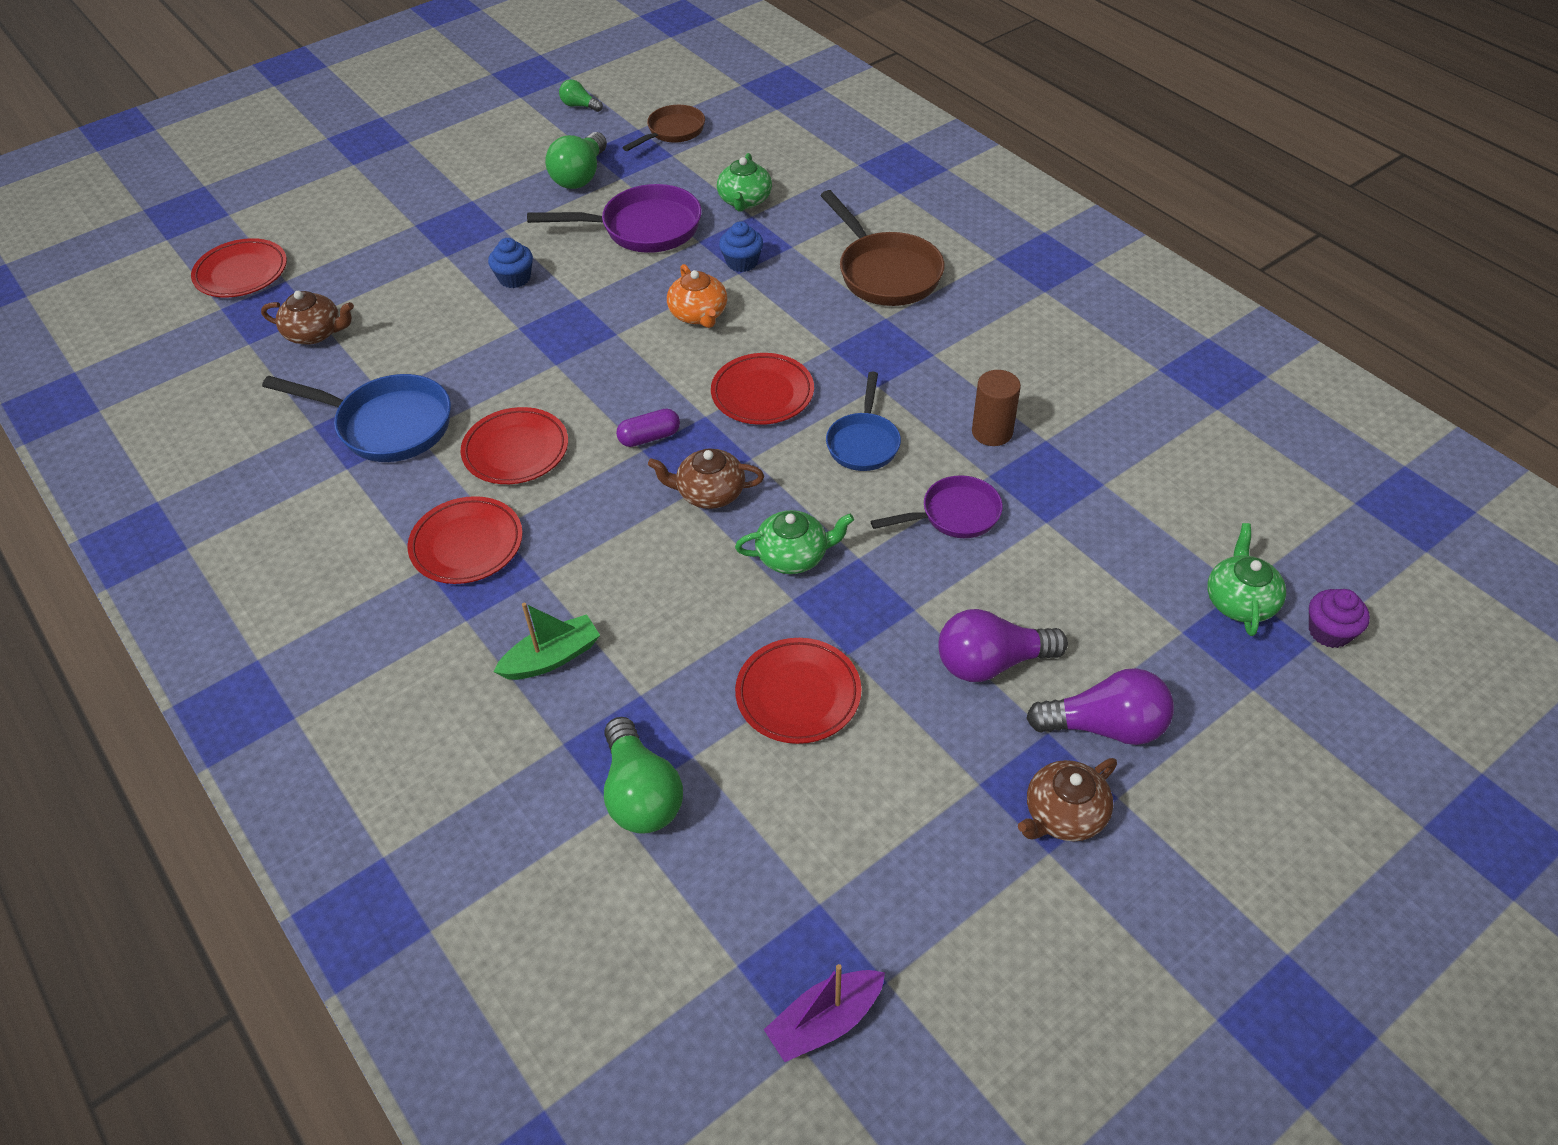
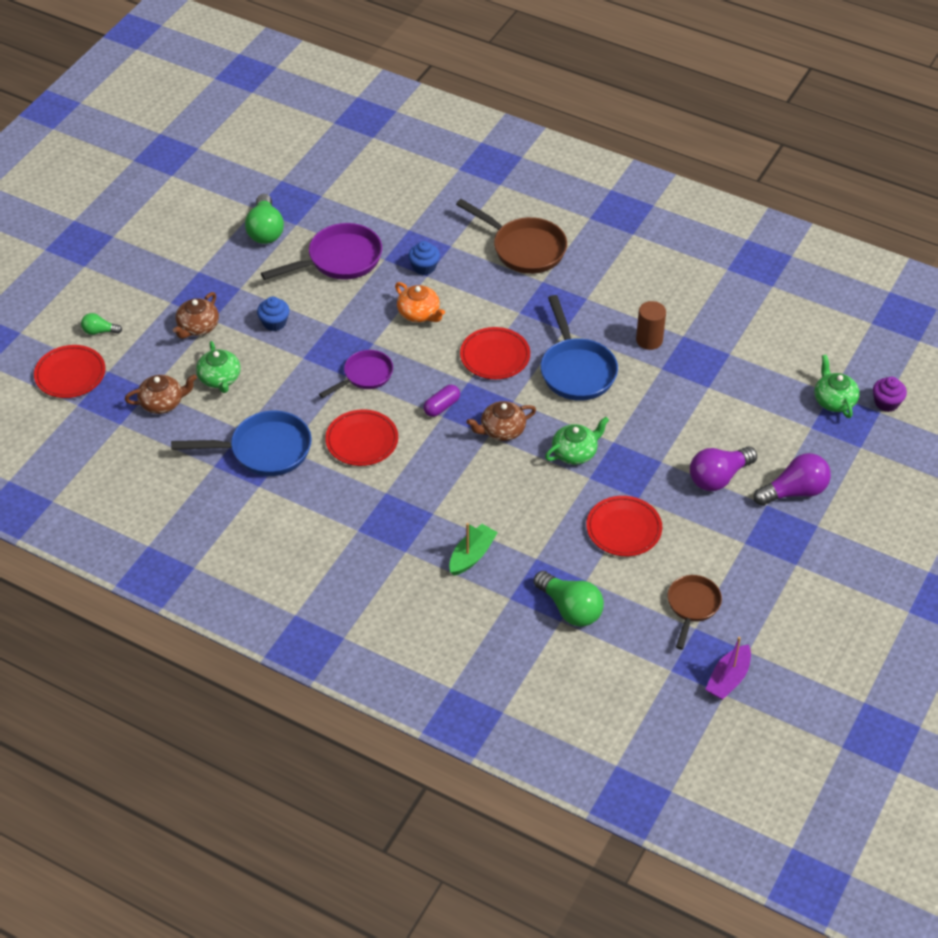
camera: 25 degrees left, 0 degrees up
red plate [408,496,523,584] -> none
green light bulb [559,79,603,112] -> green light bulb moved to [81,313,122,335]
brown pan [622,105,705,151] -> brown pan moved to [667,575,722,650]
green teapot [717,153,772,211] -> green teapot moved to [196,341,241,393]
blue pan [826,372,901,471] -> blue pan [541,295,618,401], size x1.57
purple pan [871,475,1003,538] -> purple pan moved to [319,350,393,398]
brown teapot [1018,758,1117,841] -> brown teapot moved to [173,292,219,339]

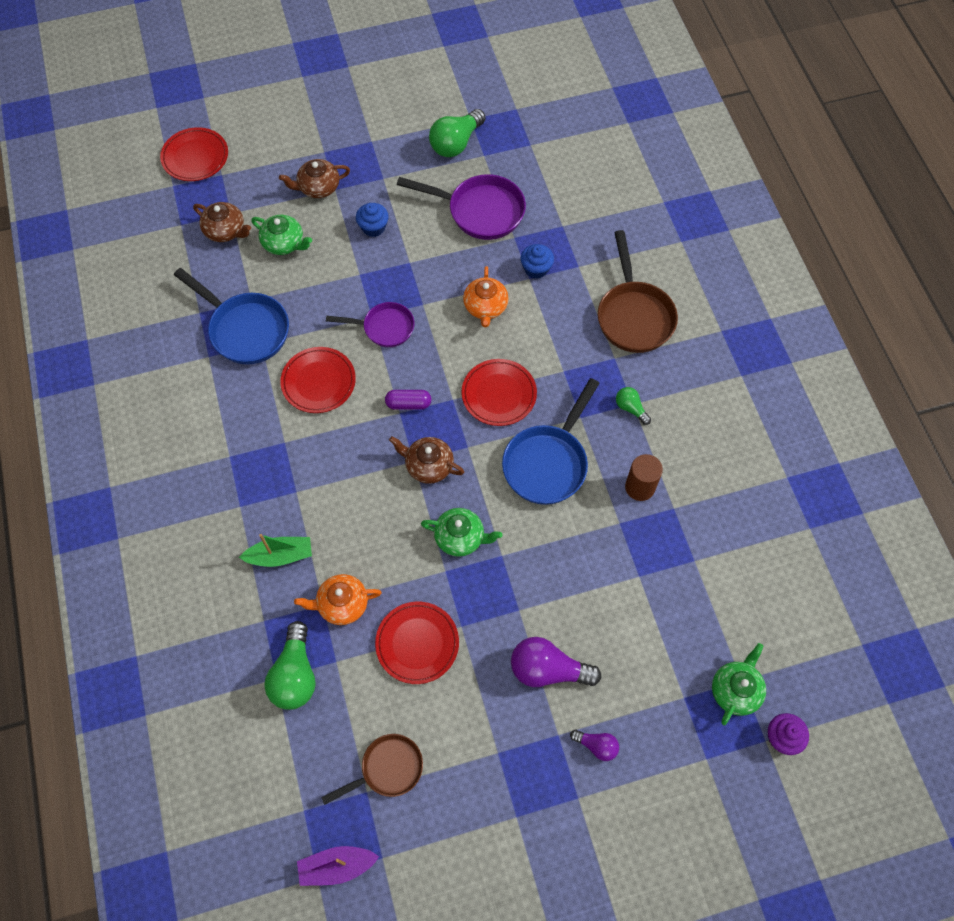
camera: 45 degrees right, 15 degrees up
green light bulb [81,313,122,335] -> green light bulb moved to [616,387,651,425]
green teapot [196,341,241,393] -> green teapot turned 90 degrees counterclockwise [251,215,312,255]
purple light bulb [754,453,831,506] -> purple light bulb [570,730,619,761], size x0.54
none -> orange teapot [294,574,382,625]

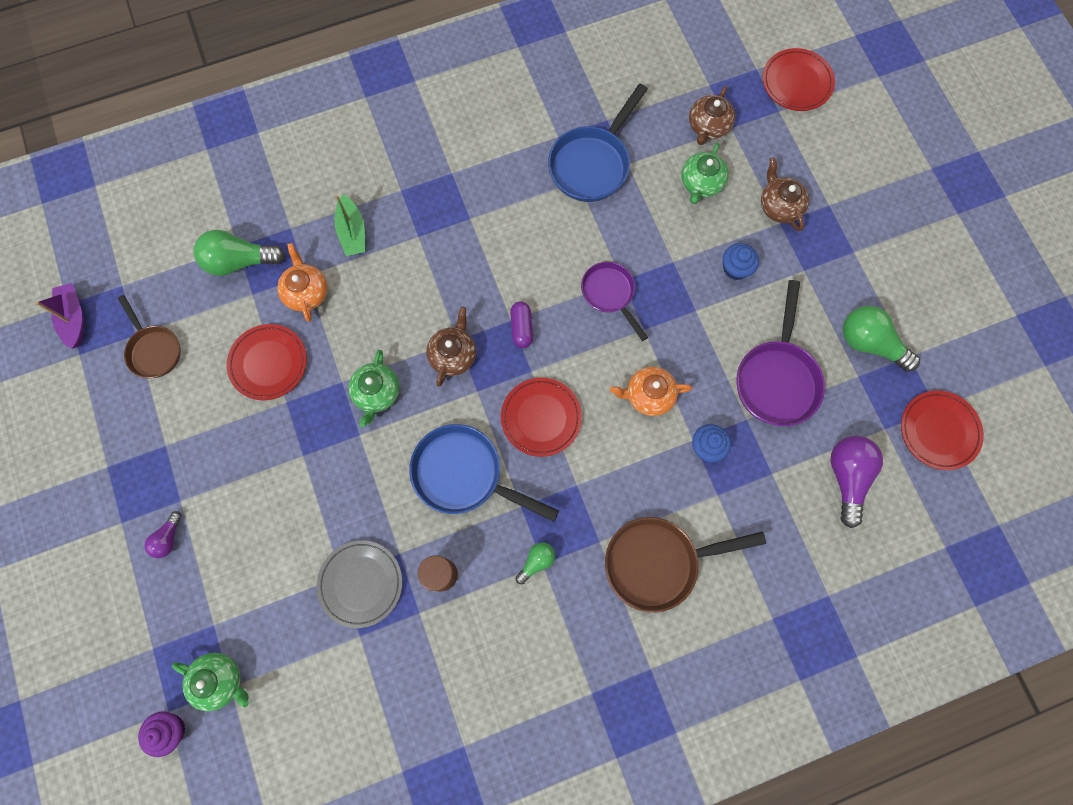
camera: 85 degrees right, 10 degrees up
red plate [280,347,356,413] -> red plate moved to [901,391,984,470]
purple pan [326,302,414,347] -> purple pan turned 150 degrees clockwise [581,262,648,341]
purple light bulb [511,637,601,687] -> purple light bulb moved to [830,436,883,528]
none -> grey plate [316,540,402,628]

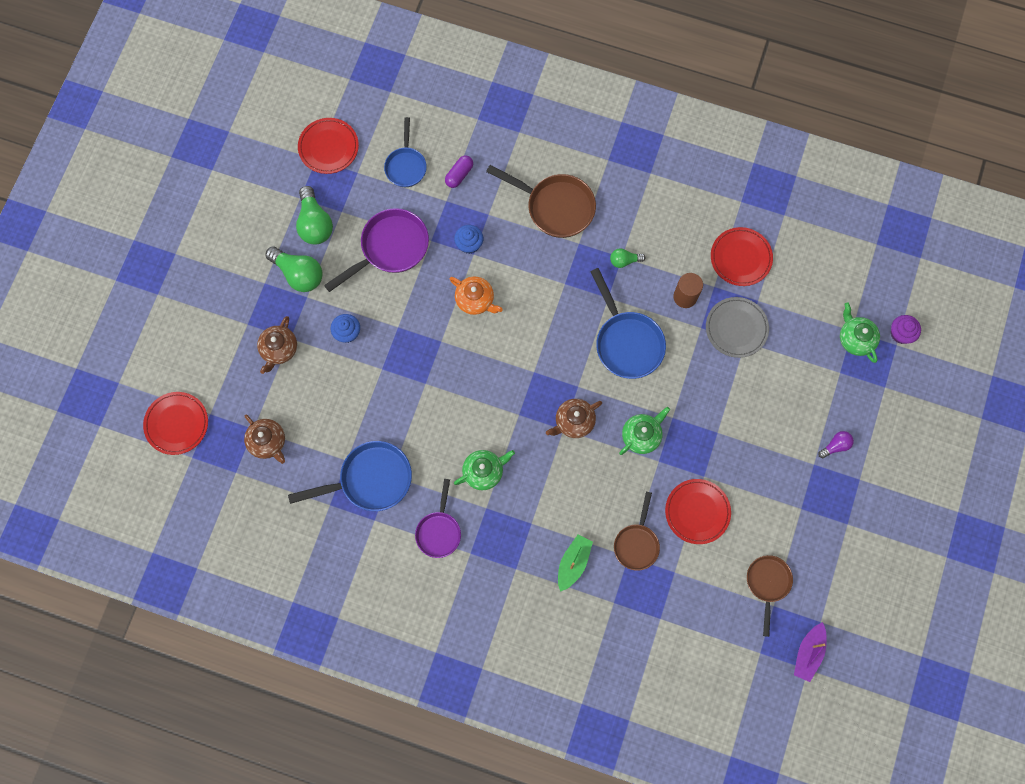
camera: 140 degrees left, 0 degrees up
green light bulb [194,230,285,276] -> green light bulb moved to [265,246,322,292]
orange teapot [277,243,327,322] -> brown pan [614,492,660,571]
red plate [501,378,582,457] -> red plate moved to [711,227,773,286]
purple capsule [510,301,533,348] -> purple capsule moved to [445,155,473,188]
purple pan [581,262,648,341] -> purple pan moved to [415,479,461,558]
green teapot [681,142,729,204] -> green teapot moved to [454,450,515,490]
brown teapot [689,86,735,145] -> brown teapot turned 75 degrees clockwise [244,415,285,464]
purple light bulb [830,436,883,528] -> blue pan [384,117,427,187]

